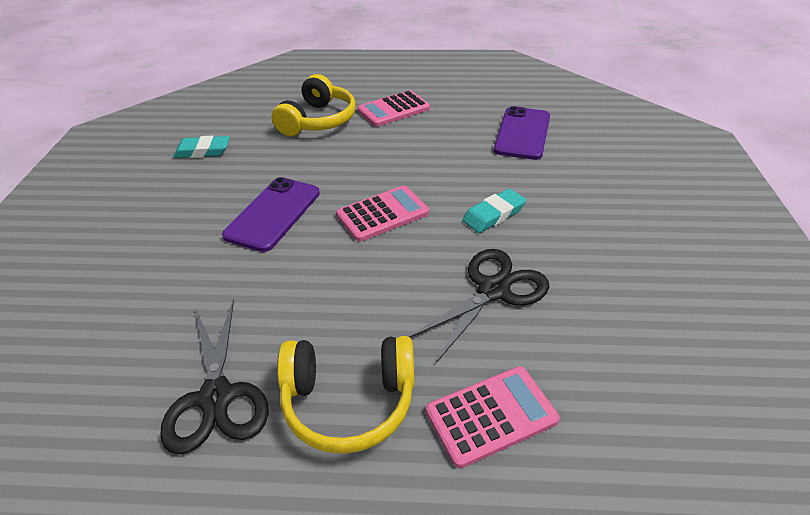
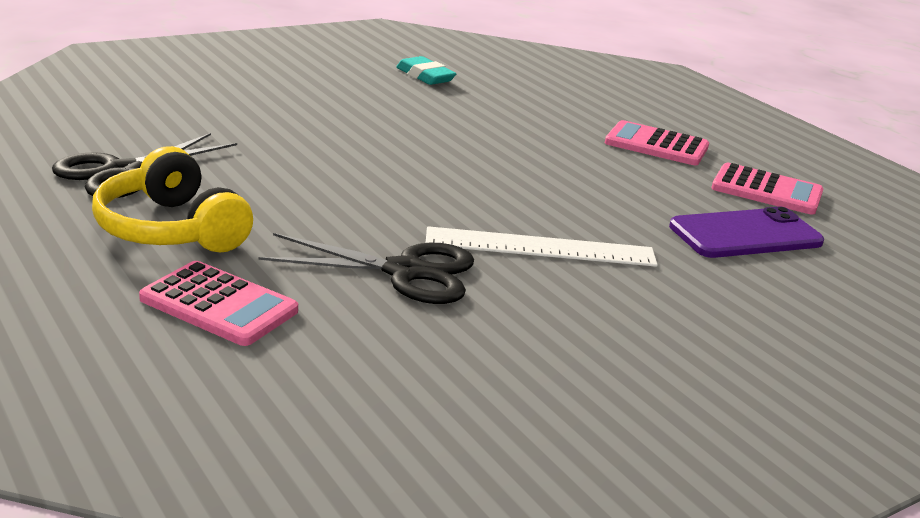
camera: 50 degrees right, 15 degrees down
purple phone [222,177,320,252] -> none
yellow headphones [272,74,356,136] -> none
pink calculator [336,186,429,242] -> pink calculator moved to [711,163,823,215]
turquoise eraser [462,189,526,233] -> white ruler [426,226,658,267]

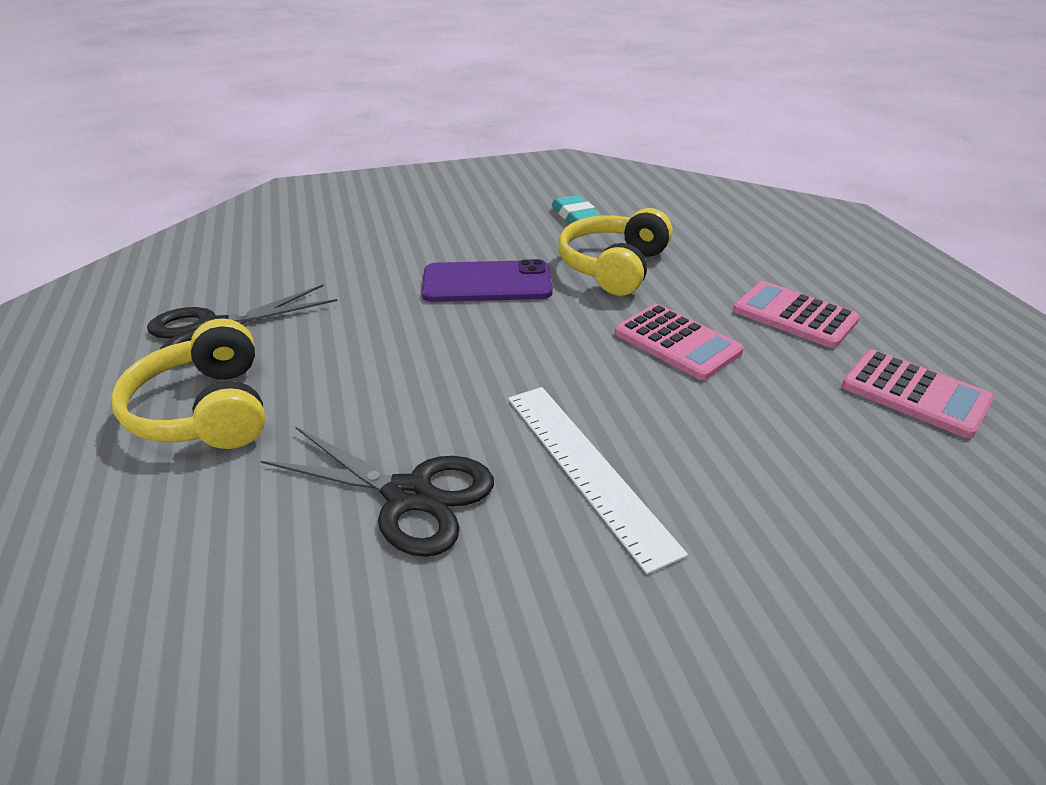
camera: 20 degrees right, 10 degrees up
pink calculator [139,261,298,346] -> pink calculator moved to [615,304,744,380]
white ruler [426,226,658,267] -> white ruler turned 45 degrees clockwise [508,387,688,574]
purple phone [669,207,824,258] -> purple phone moved to [422,259,553,302]
none -> yellow headphones [558,208,673,296]

